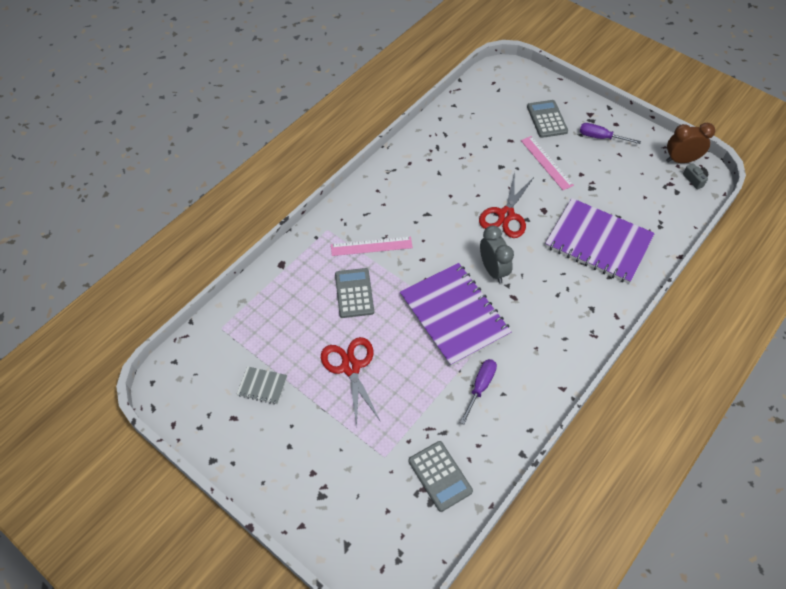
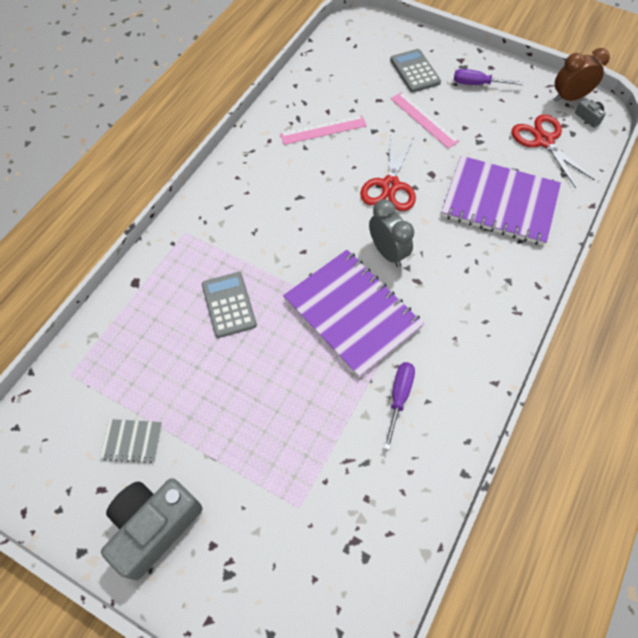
camera: 10 degrees left, 5 degrees up
red scissors [321,337,381,428] -> red scissors moved to [512,114,595,189]
pink ruler [331,237,413,256] -> pink ruler moved to [280,115,367,145]
grey calculator [408,441,473,512] -> none
none -> grey camera [101,478,202,580]

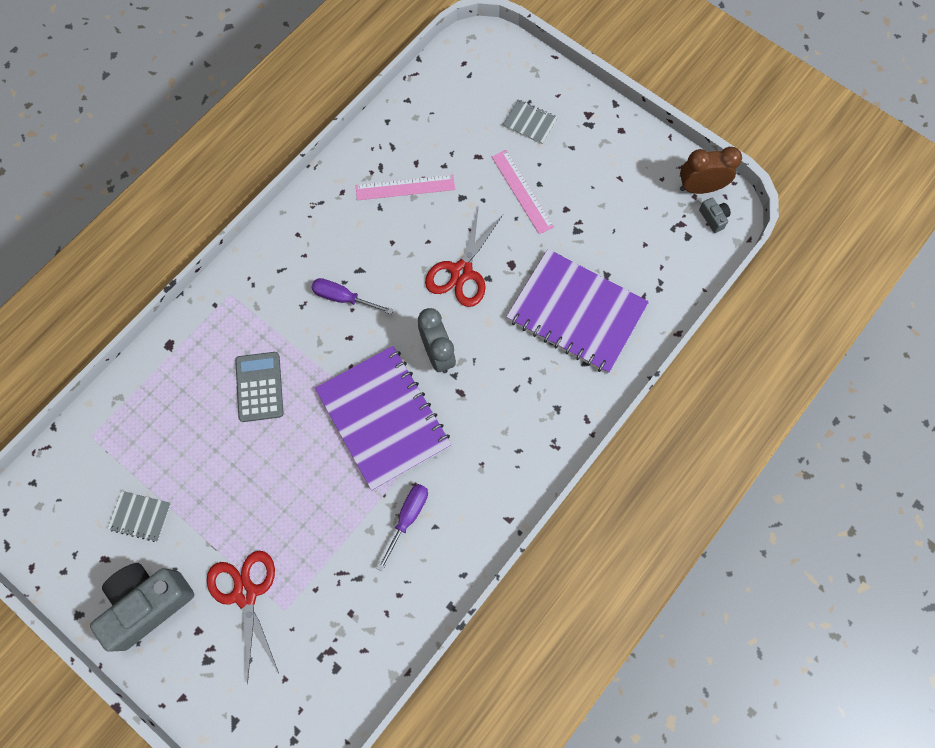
camera: 10 degrees right, 10 degrees up
grey calculator [390,49,441,93] -> grey notebook [503,99,558,145]
purple screwdriver [454,69,523,85] -> purple screwdriver moved to [311,278,393,314]
red scissors [512,114,595,189] -> red scissors moved to [207,551,279,684]

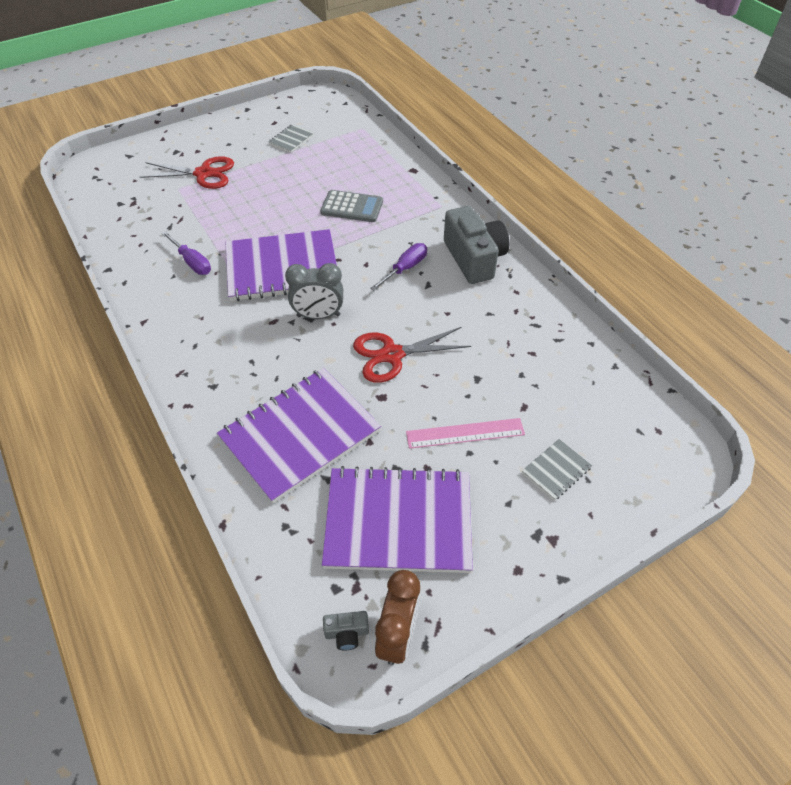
camera: 110 degrees right, 20 degrees down
grey camera [90,563,194,652] -> grey camera moved to [444,206,509,284]
pink ruler [356,175,455,200] -> none
red scissors [425,206,503,307] -> red scissors turned 60 degrees counterclockwise [353,327,471,383]
none -> purple notebook [322,466,473,573]

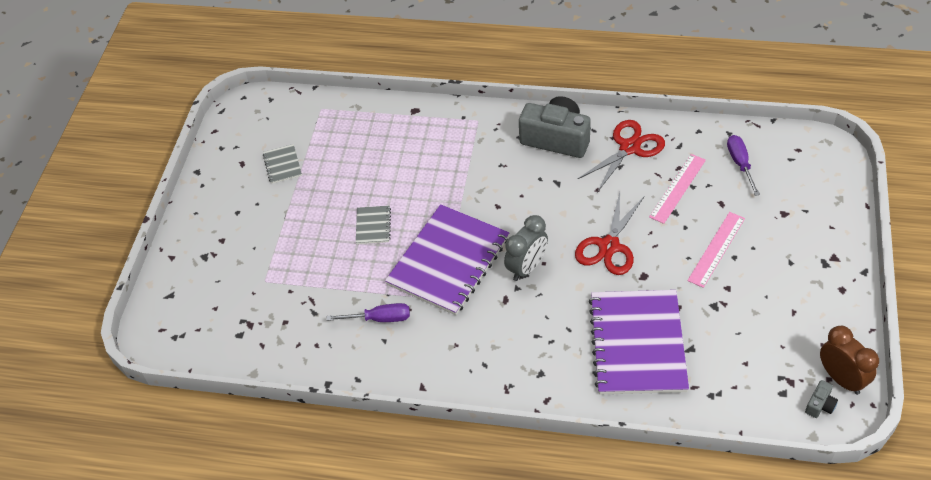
camera: 45 degrees left, 0 degrees up
red scissors [140,156,234,189] -> red scissors moved to [578,120,665,192]
grey calculator [320,190,383,222] -> none
purple notebook [322,466,473,573] -> none
purple screwdriver [370,243,427,291] -> purple screwdriver moved to [727,135,760,196]
grey notebook [522,439,592,501] -> grey notebook moved to [356,206,391,244]
none -> pink ruler [649,154,706,224]

